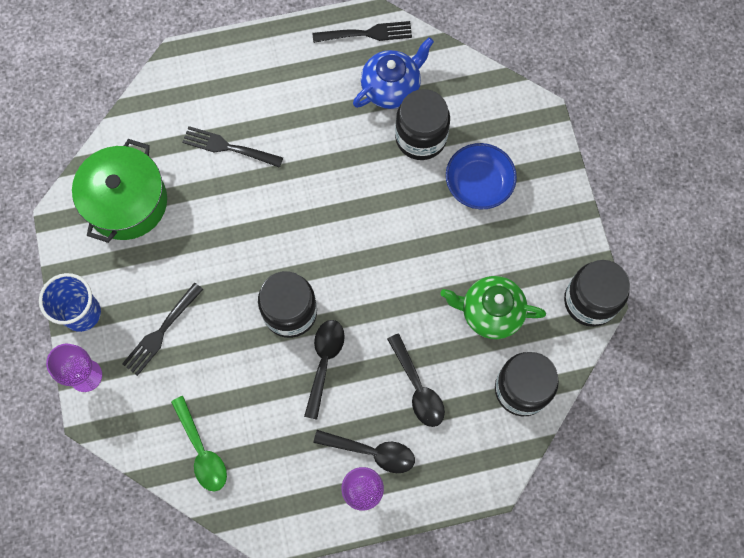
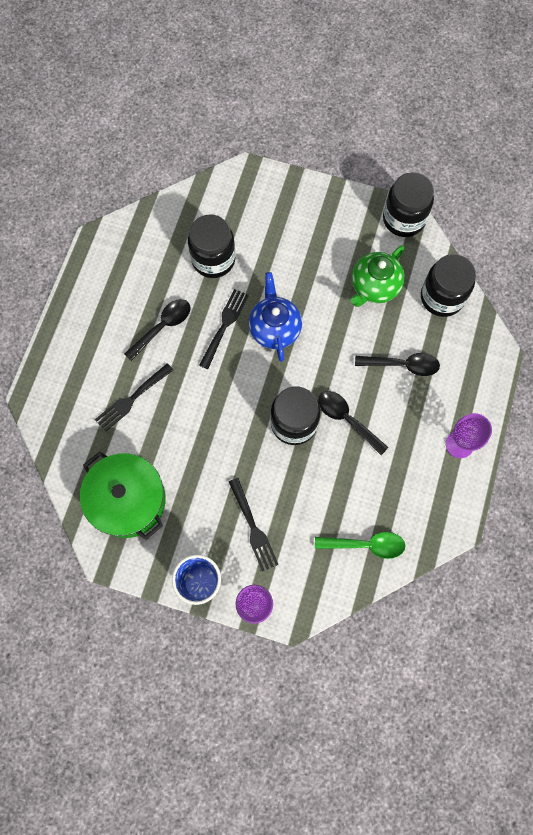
camera: 60 degrees left, 0 degrees up
black fork [313,21,412,43] -> black fork moved to [199,289,249,369]
black spoon [313,430,415,473] -> black spoon moved to [124,299,191,361]
blue teapot [353,37,434,109] -> blue teapot moved to [249,272,302,362]
blue bowl [446,143,517,209] -> none

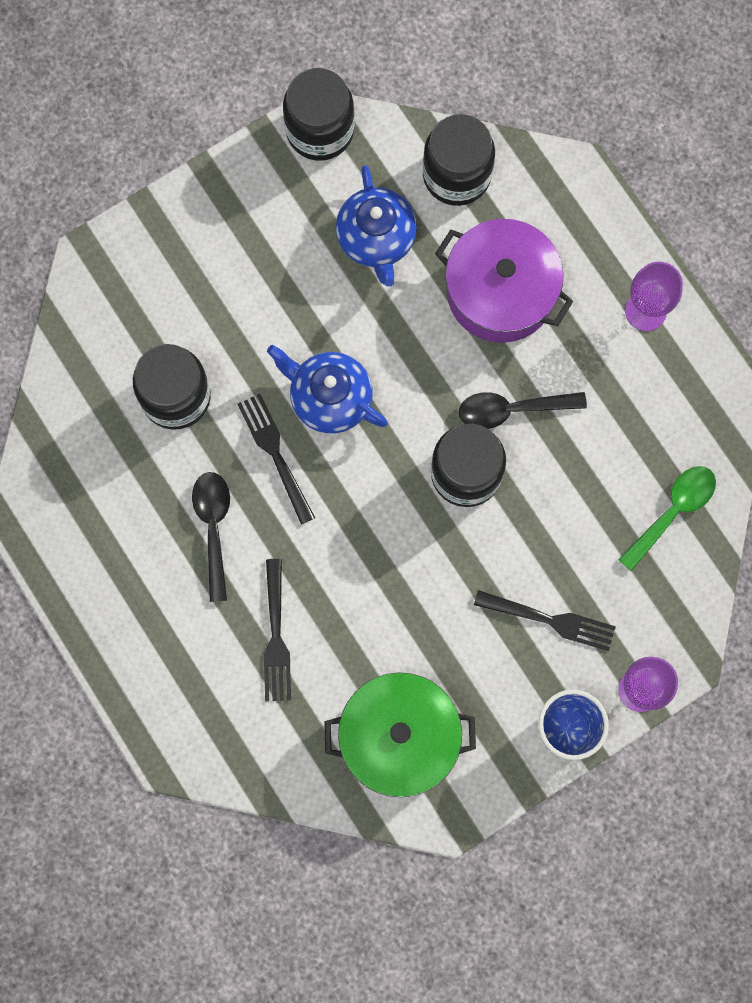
camera: 50 degrees left, 5 degrees up
green teapot [350,245,405,307] -> blue teapot [336,165,417,287]
black spoon [355,353,440,376] -> purple pot [435,219,573,343]

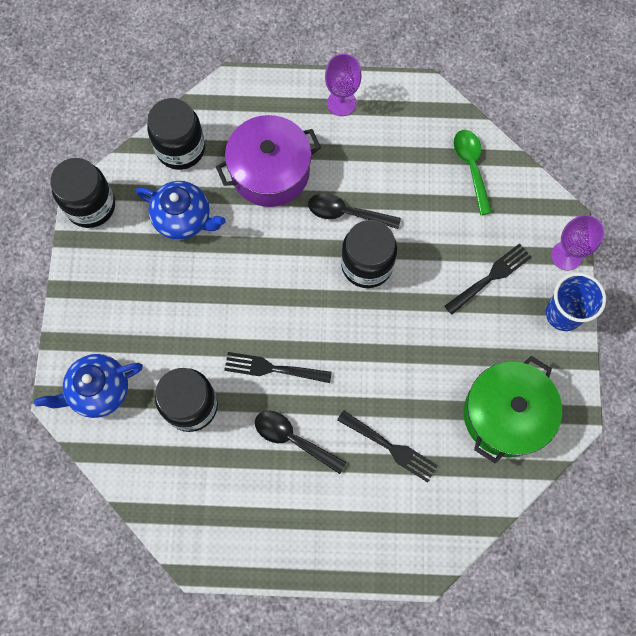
camera: 55 degrees left, 5 degrees down
blue teapot [267,345,388,434] -> blue teapot moved to [34,354,143,418]
black spoon [459,392,587,429] -> black spoon turned 75 degrees clockwise [308,193,401,229]

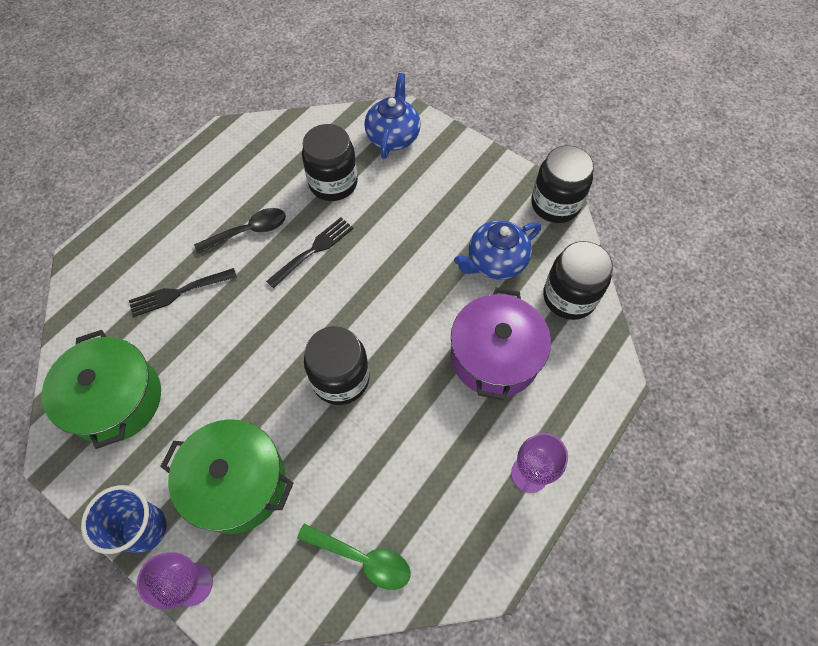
camera: 125 degrees right, 10 degrees down
black spoon [308,193,401,229] -> none
black fork [445,243,532,315] -> green pot [160,419,293,534]

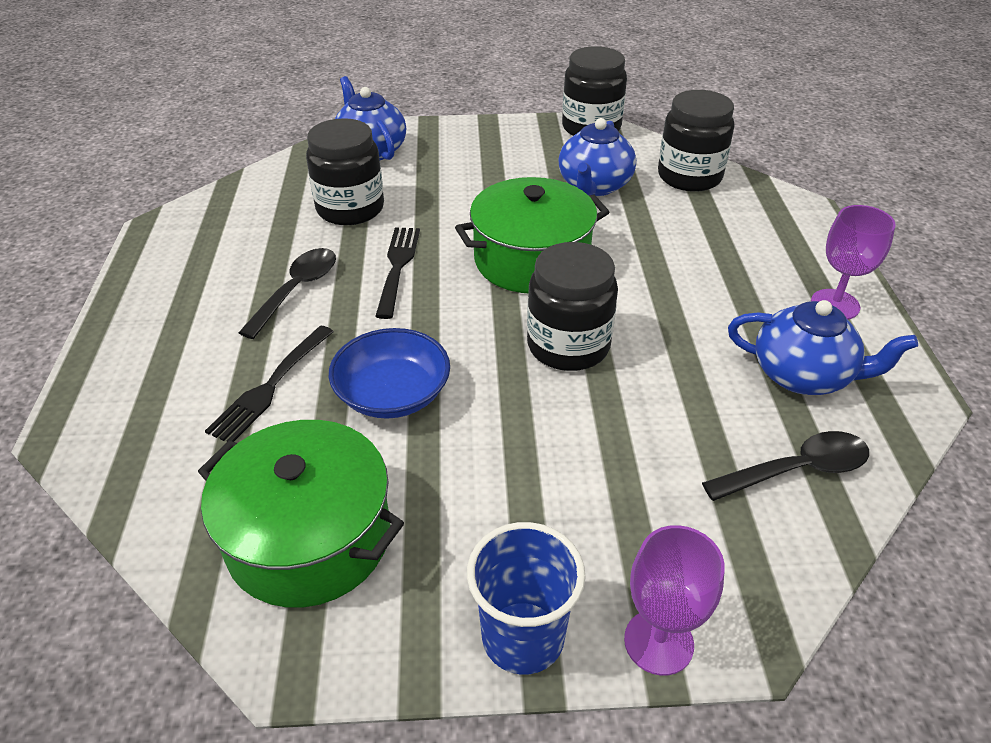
camera: 40 degrees left, 20 degrees down
green pot [160,419,293,534] -> green pot moved to [455,177,609,293]
green spoon [297,524,411,590] -> black spoon [702,431,869,501]
purple pot [451,287,551,400] -> none
none -> blue bowl [329,328,450,419]
none -> blue teapot [728,300,918,395]

